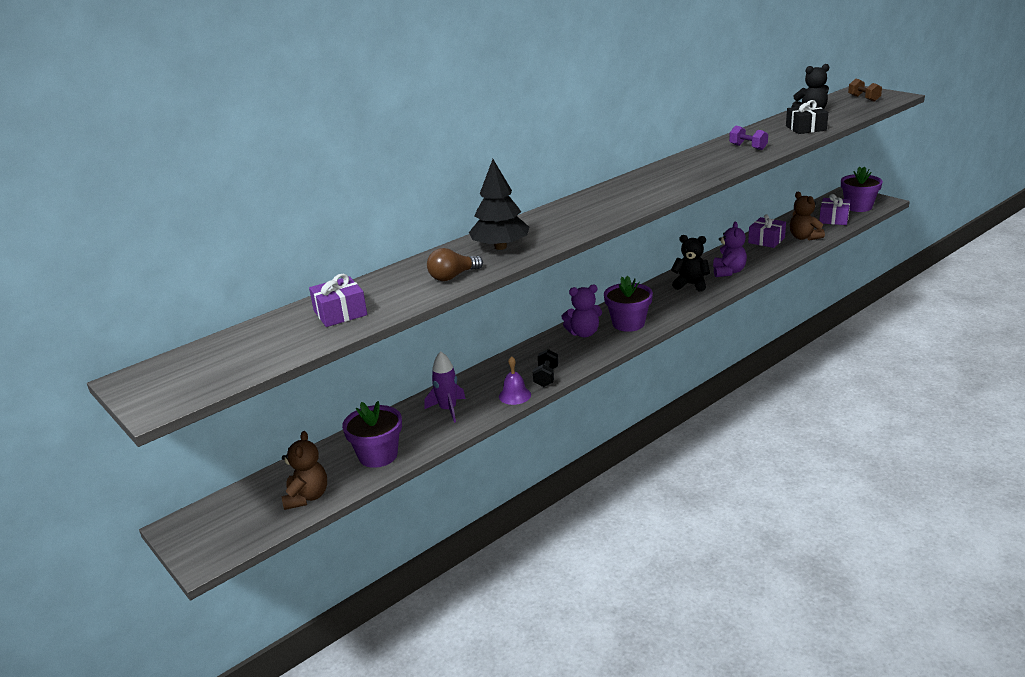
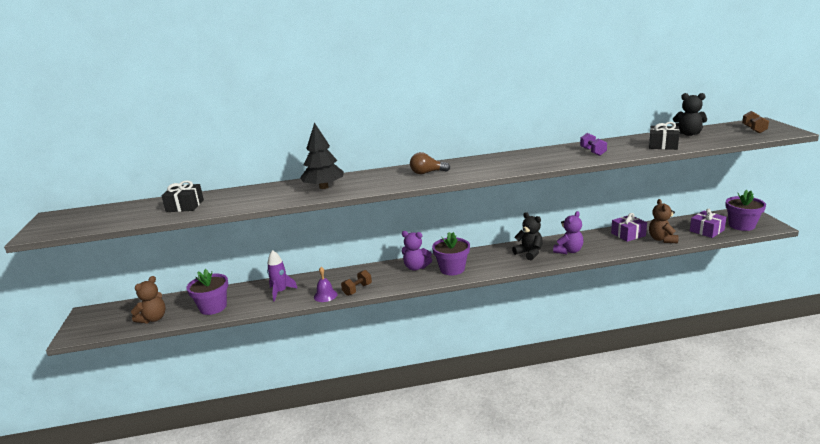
camera: 30 degrees right, 5 degrees down
purple gift [309,274,367,327] -> black gift [162,181,204,212]
brown light bulb [427,248,483,281] -> brown light bulb moved to [410,152,450,174]
black dumbbell [533,349,558,387] -> brown dumbbell [341,270,372,296]

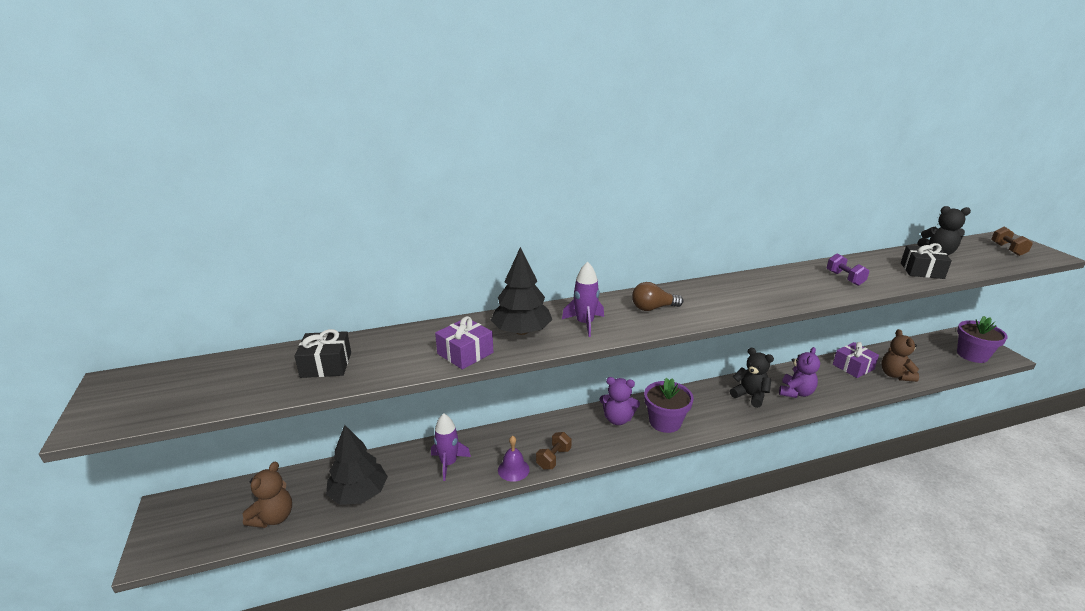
camera: 10 degrees left, 5 degrees up
purple flower pot [186,269,228,315] -> black tree [326,425,388,505]
purple gift [690,209,726,238] -> purple gift moved to [435,316,493,369]
none -> purple rocket [562,262,604,337]

